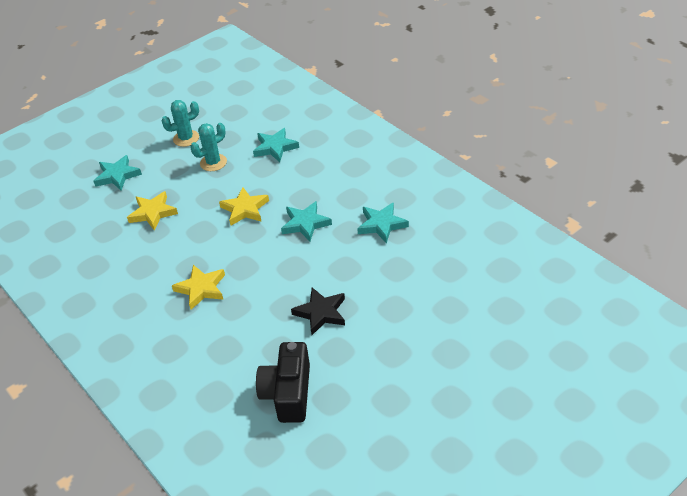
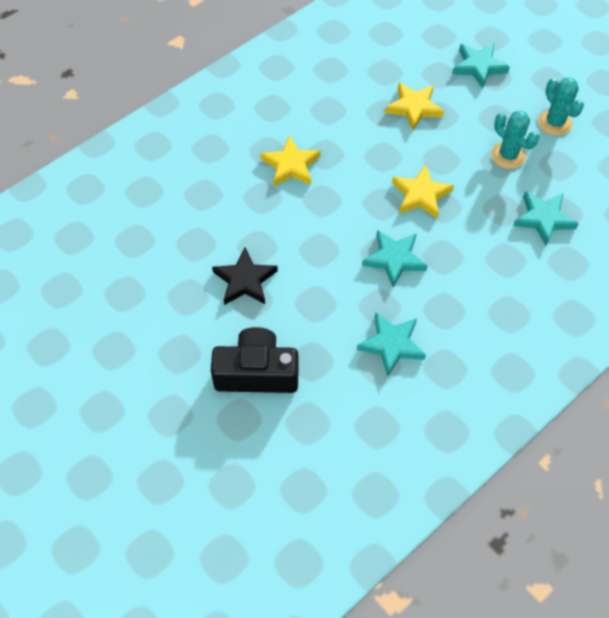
camera: 85 degrees right, 15 degrees up
black camera [256,342,310,423] -> black camera moved to [211,327,299,393]

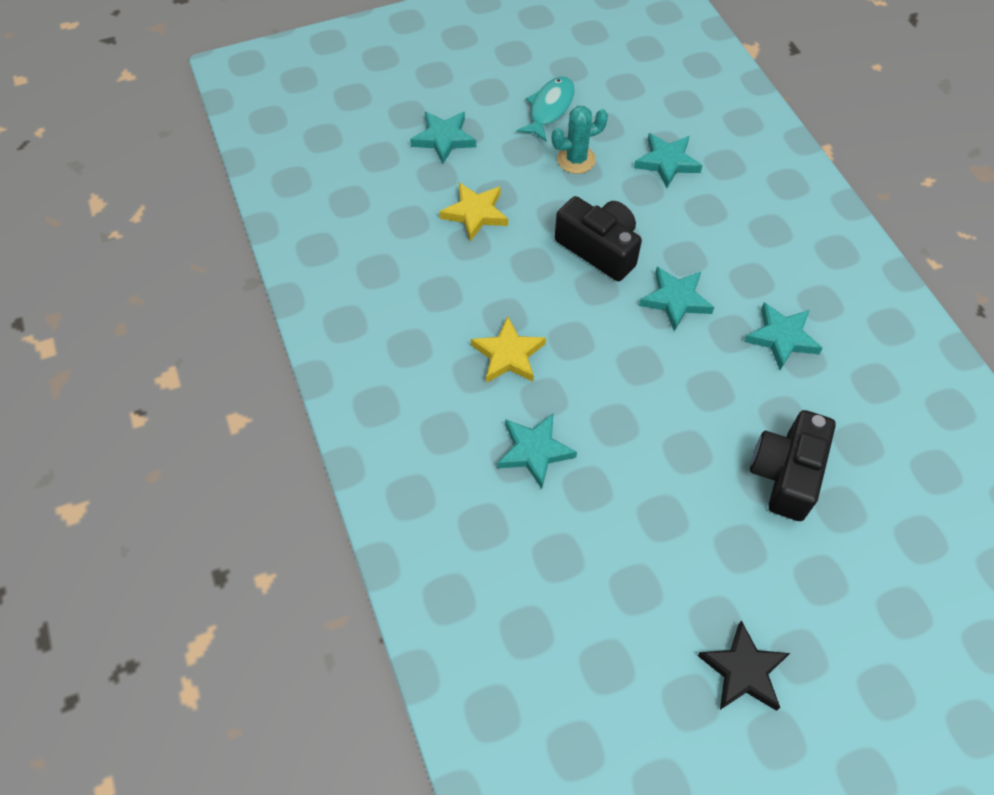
camera: 70 degrees left, 0 degrees up
black star [212,247,278,305] -> black star moved to [698,620,790,711]
yellow star [392,165,454,219] -> black camera [555,196,642,281]
turquoise cactus [538,77,584,136] -> turquoise fish [517,77,575,142]
none -> turquoise star [497,413,577,489]

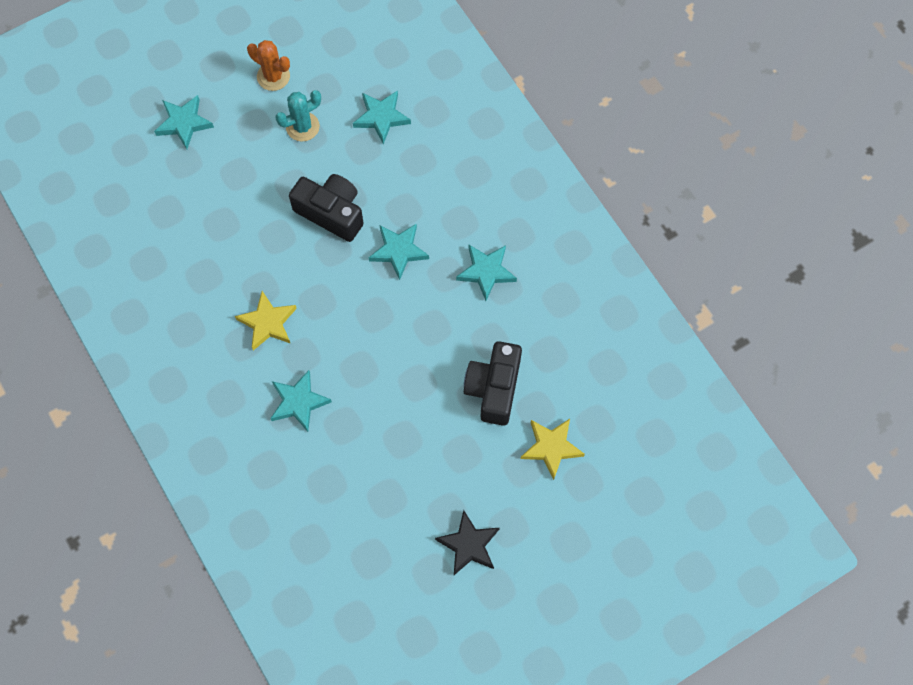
camera: 10 degrees left, 10 degrees up
yellow star [439,183,508,242] -> yellow star moved to [521,419,585,480]
turquoise fish [517,77,575,142] -> orange cactus [247,40,290,91]

